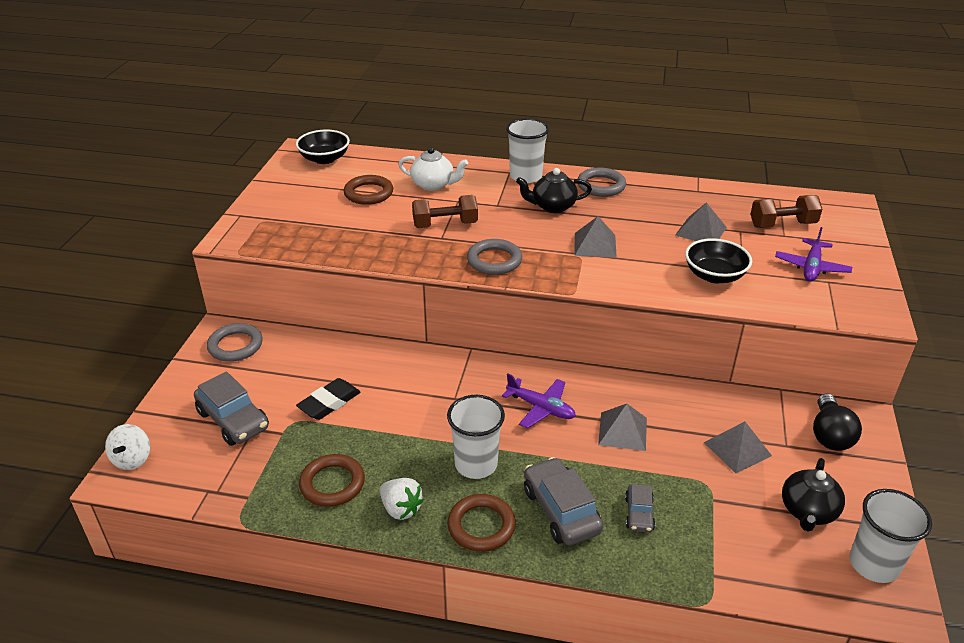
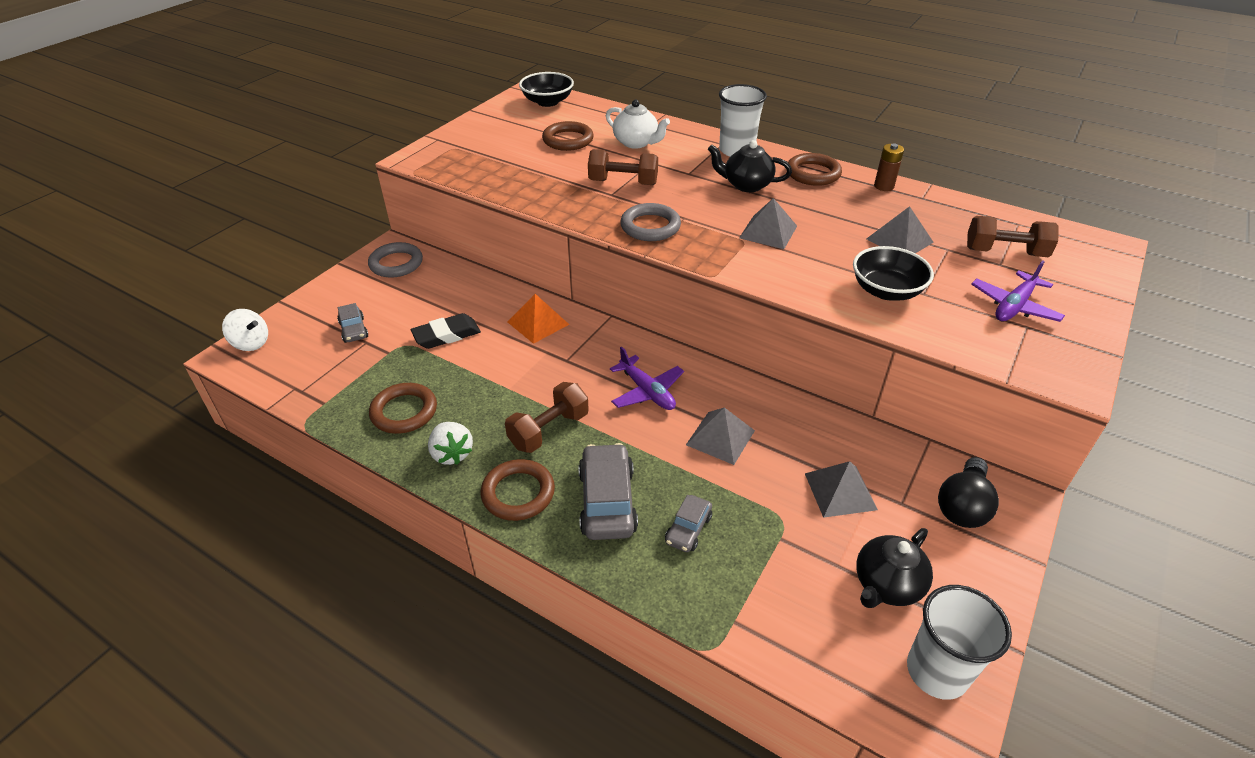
camera: 20 degrees right, 5 degrees up
white spinning top [105,424,150,470] -> white spinning top turned 90 degrees counterclockwise [222,309,268,351]
grey car [194,371,269,446] -> grey car [337,303,368,343], size x0.56
white cup [447,395,505,479] -> brown dumbbell [505,382,589,453]
grey ring [578,168,626,197] -> brown ring [788,153,842,186]
none -> orange pyramid [508,294,570,344]
none -> brown battery [874,143,904,191]

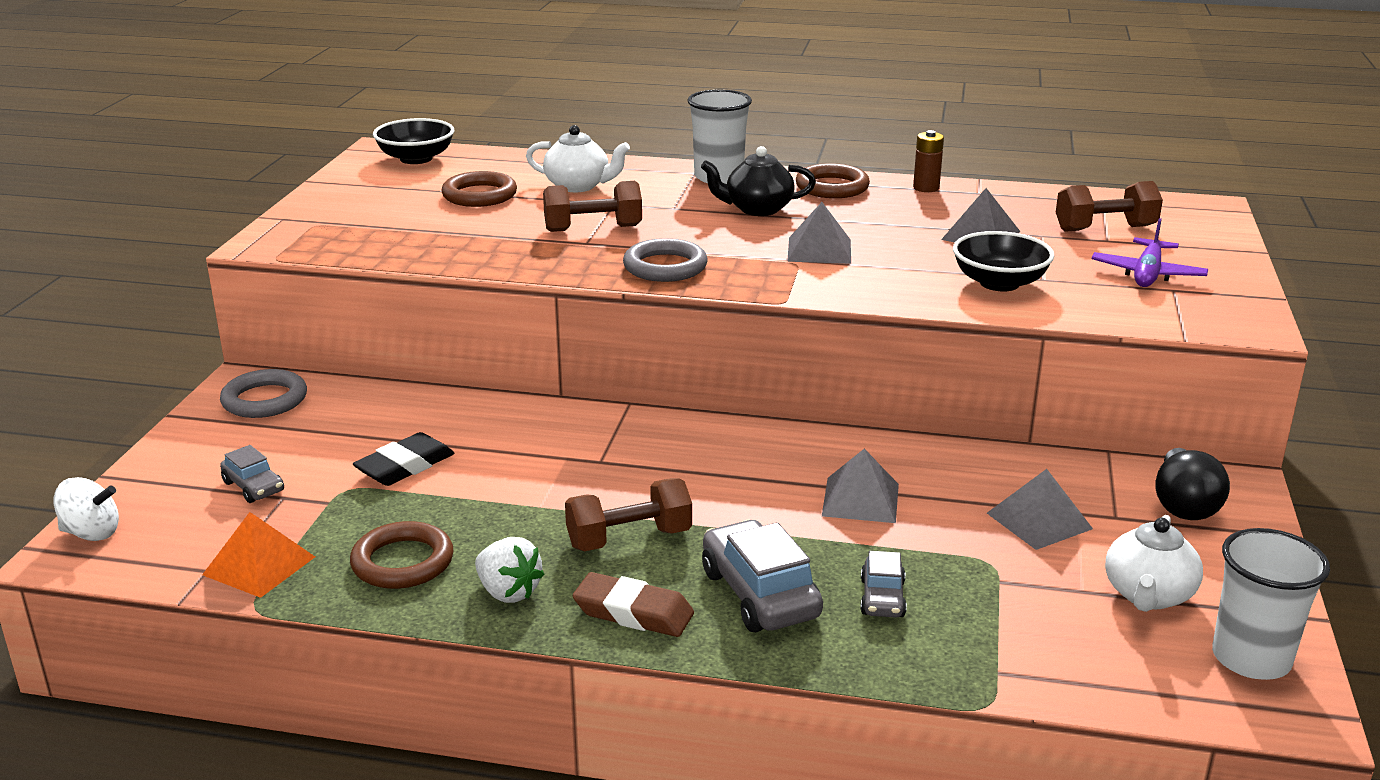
camera: 20 degrees left, 15 degrees down
brown ring [480,459,555,521] -> brown eraser [573,572,694,637]
brown dumbbell [505,382,589,453] -> brown dumbbell turned 45 degrees clockwise [565,478,692,551]
orange pyramid [508,294,570,344] -> orange pyramid moved to [202,512,315,598]
purple plane [610,346,684,410] -> none
black teapot [856,528,933,608] -> white teapot [1105,515,1203,612]

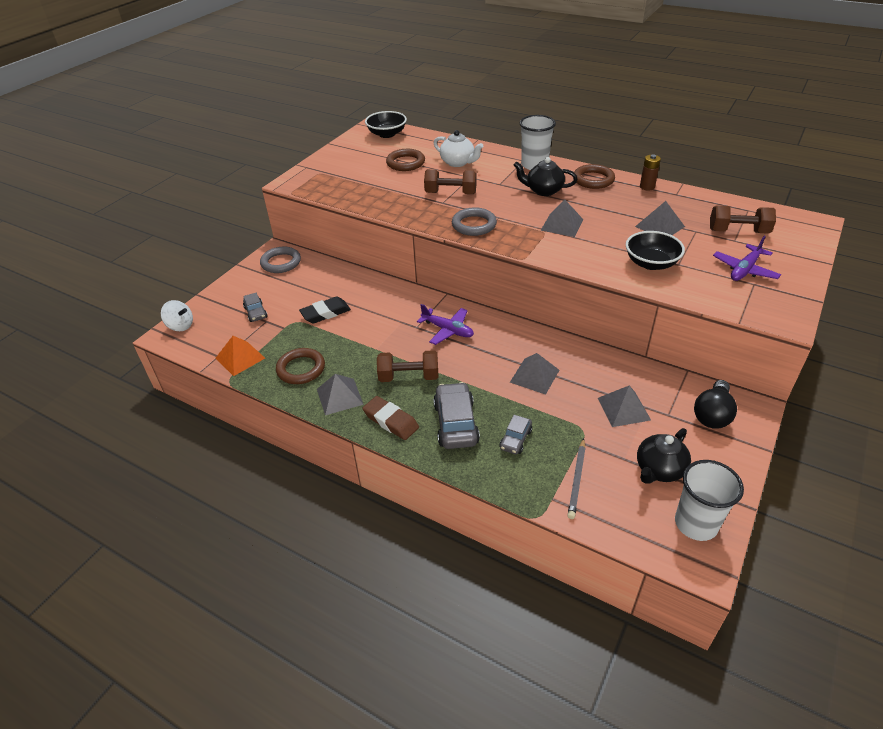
camera: 20 degrees right, 15 degrees up
white strawberry [475,537,544,603] -> grey pyramid [317,374,364,415]
white teapot [1105,515,1203,612] -> black teapot [637,428,691,484]
none -> purple plane [417,304,474,345]
none -> grey pencil [567,438,586,519]

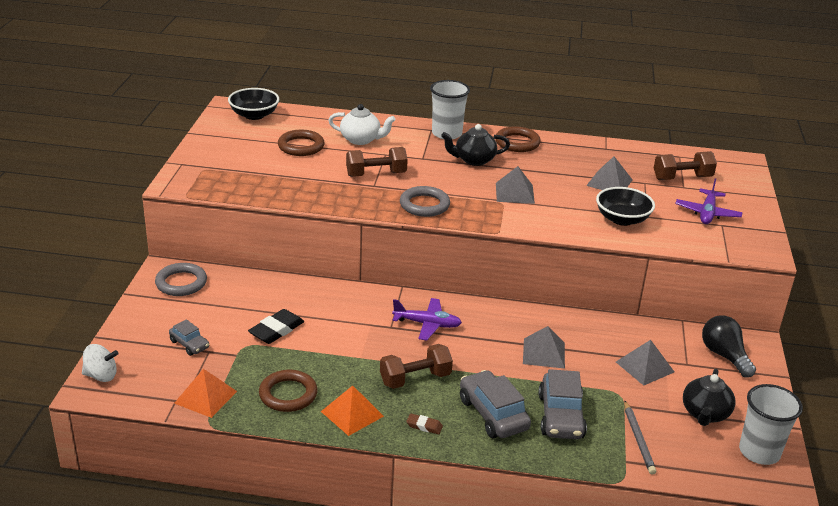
camera: 25 degrees left, 10 degrees down
grey pyramid [317,374,364,415] -> orange pyramid [321,385,384,436]
brown eraser [363,396,419,440] -> brown eraser [406,414,443,434], size x0.54
grey car [499,415,532,454] -> grey car [538,369,587,439], size x1.78
brown battery [640,154,661,191] -> none
black light bulb [694,380,737,429] -> black light bulb turned 150 degrees clockwise [702,315,756,378]

